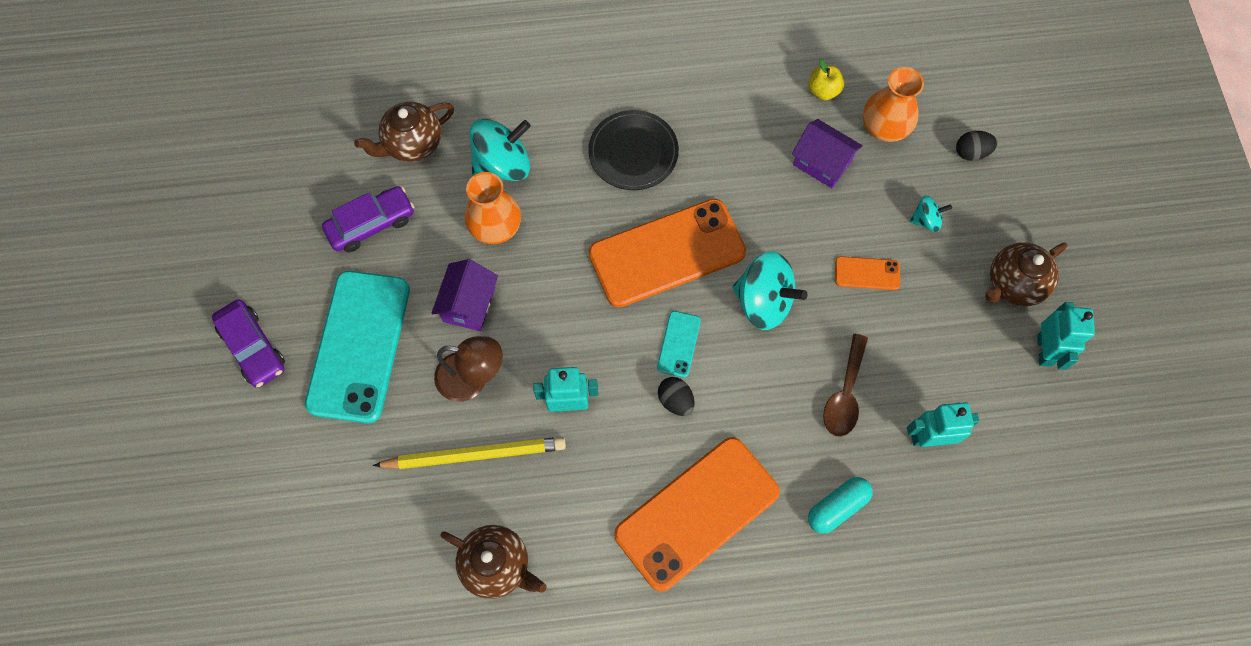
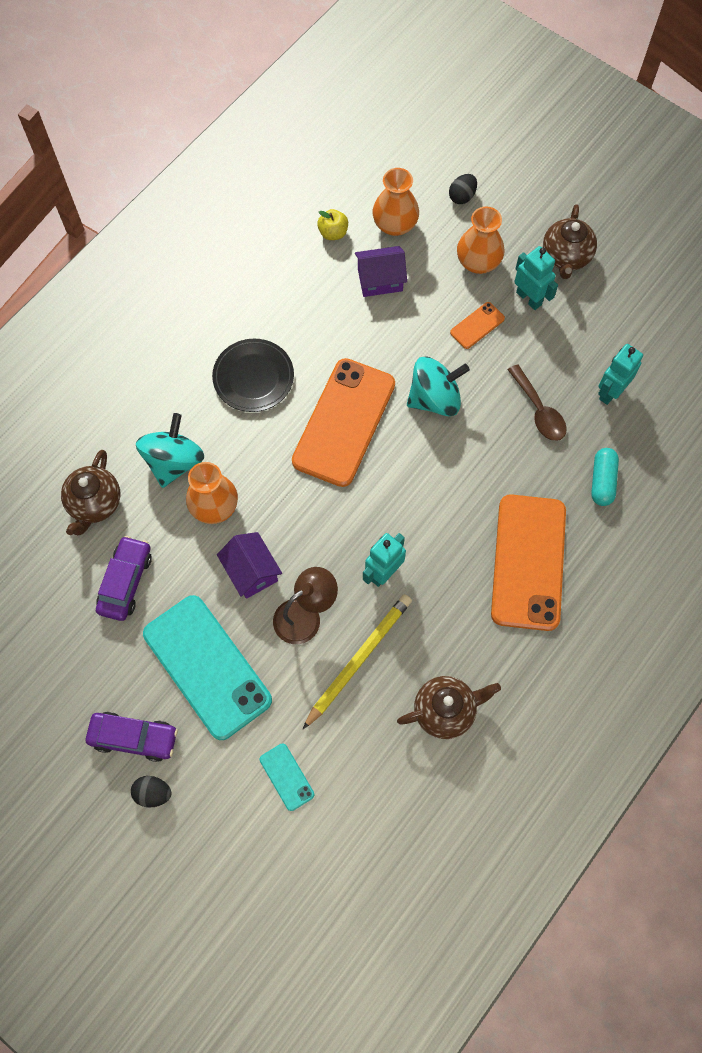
camera: 45 degrees left, 0 degrees up
turquoise phone [657,311,701,377] -> turquoise phone moved to [260,743,314,811]
black egg [658,377,695,416] -> black egg moved to [131,776,171,808]
turquoise spinning top [909,196,952,232] -> orange vase [457,206,504,274]
turquoise robot [1037,302,1095,370] -> turquoise robot moved to [514,246,558,310]

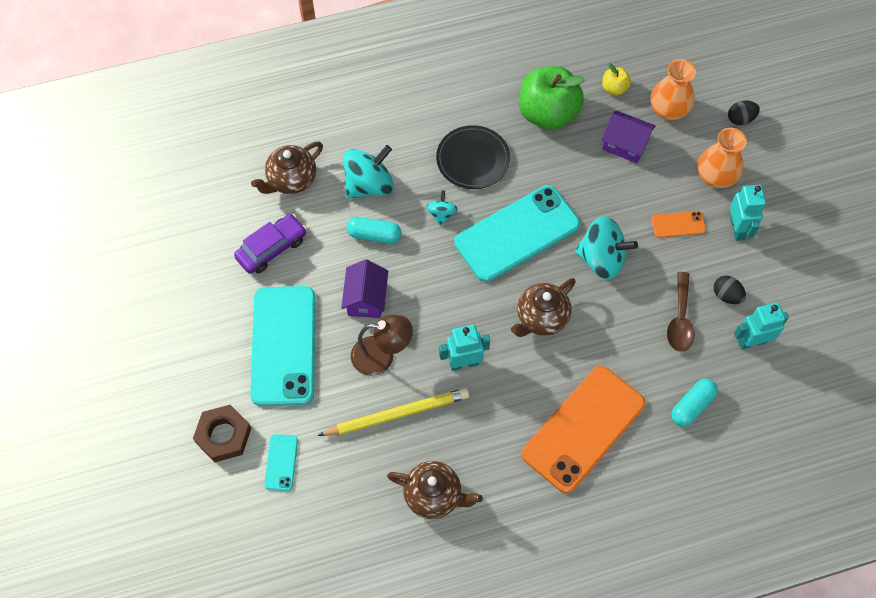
camera: 35 degrees right, 5 degrees down
purple car [86,712,178,762] -> none
black egg [131,776,171,808] -> black egg moved to [714,276,746,304]
orange vase [186,462,238,524] -> turquoise capsule [347,217,401,244]
orange phone [292,358,395,487] -> turquoise phone [454,185,580,282]
brown teapot [543,204,597,279] -> brown teapot moved to [511,278,576,337]
none -> brown nut [193,405,251,462]
none -> turquoise spinning top [426,190,458,226]
none -> green apple [519,66,585,130]

